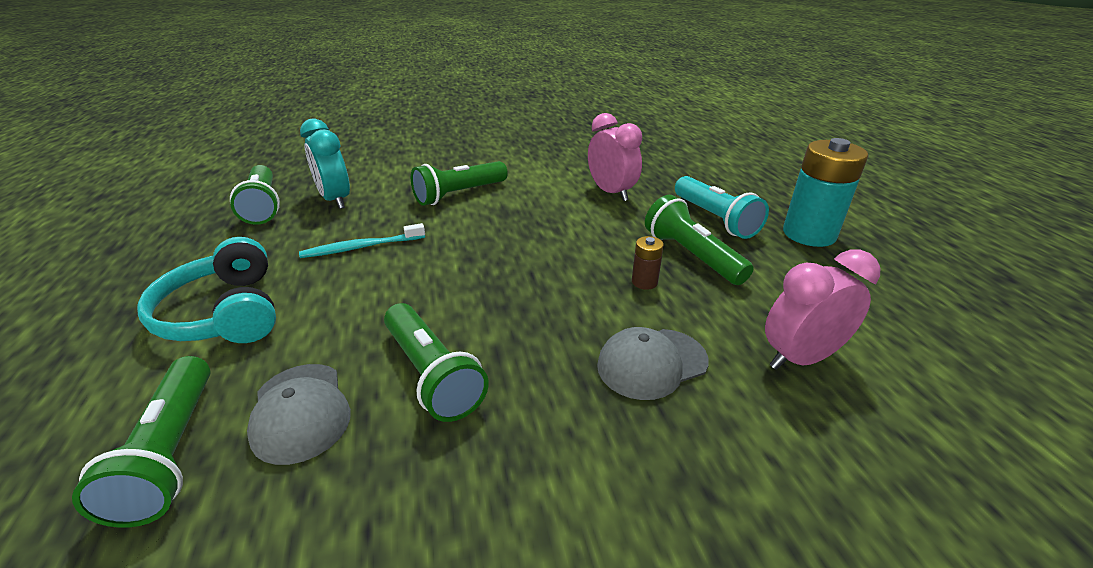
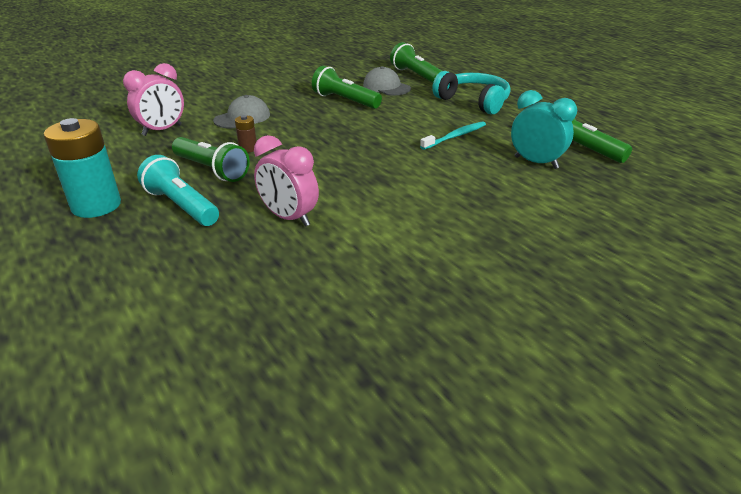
camera: 160 degrees right, 0 degrees up
green flashlight [411,161,508,206] -> none

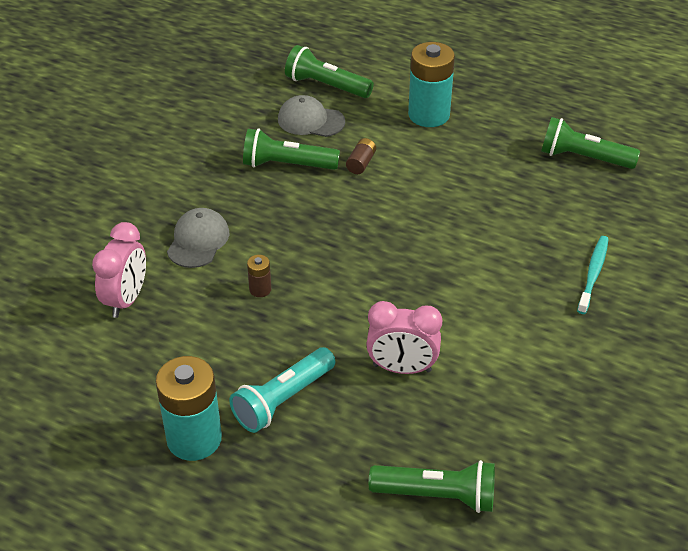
camera: 30 degrees left, 10 degrees up
turquoise flashlight [137,155,219,226] -> turquoise flashlight turned 60 degrees counterclockwise [229,347,335,433]
green flashlight [172,137,250,182] -> green flashlight moved to [369,460,495,513]
turquoise toothbrush [420,121,486,150] -> turquoise toothbrush moved to [577,236,608,314]
turquoise headphones [432,71,510,115] -> turquoise battery [408,42,455,127]
turquoise clock [511,90,577,169] -> none
none -> brown battery [346,138,376,174]

